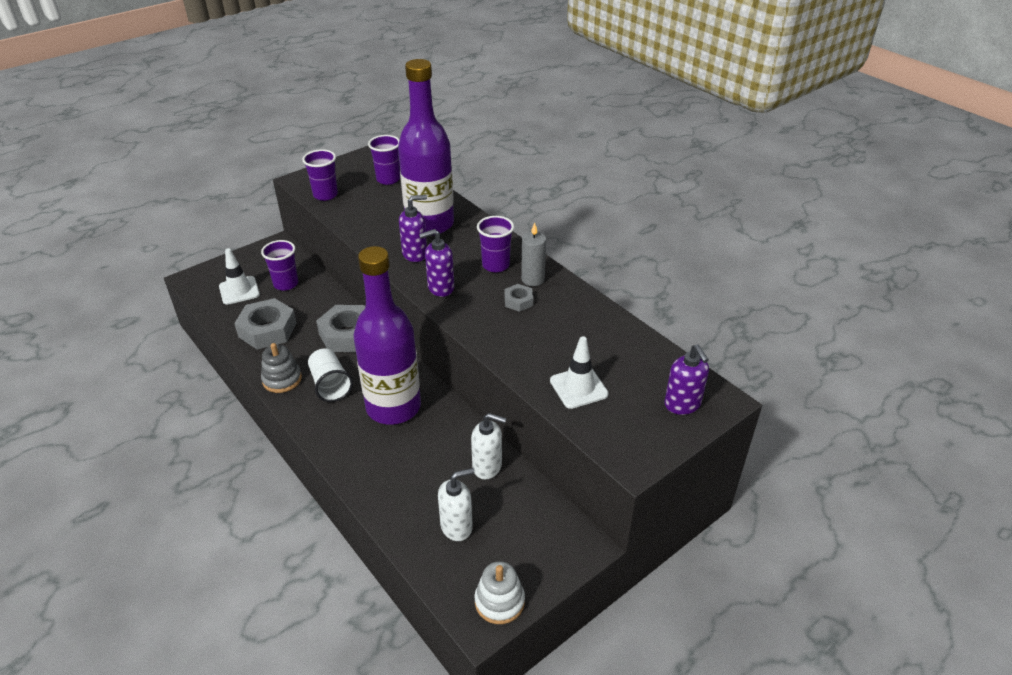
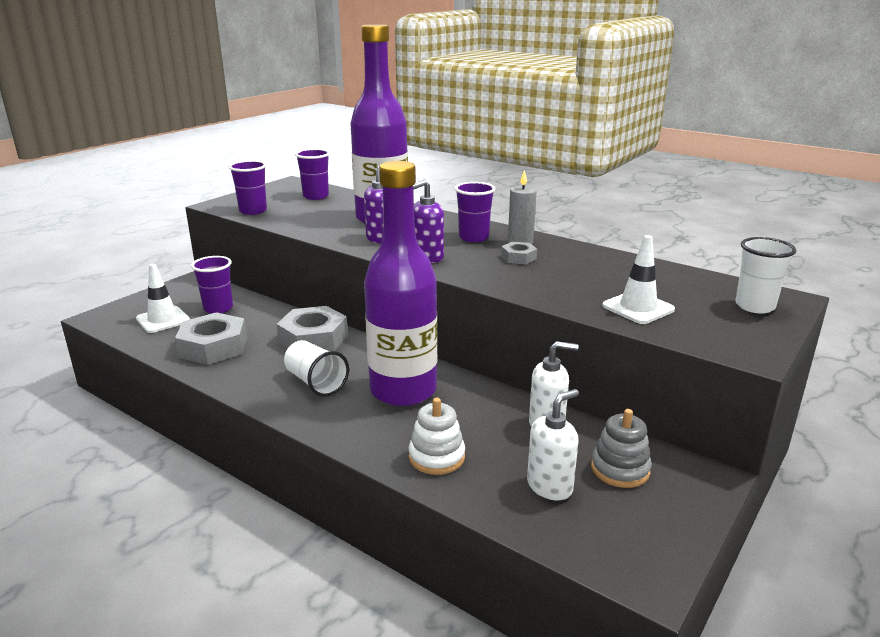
camera: 15 degrees left, 15 degrees down
grey stacking toy [261,343,302,393] -> grey stacking toy moved to [591,409,652,488]
white stacking toy [475,561,525,624] -> white stacking toy moved to [409,398,465,475]
purple soap dispenser [664,345,709,415] -> white cup [736,237,796,314]

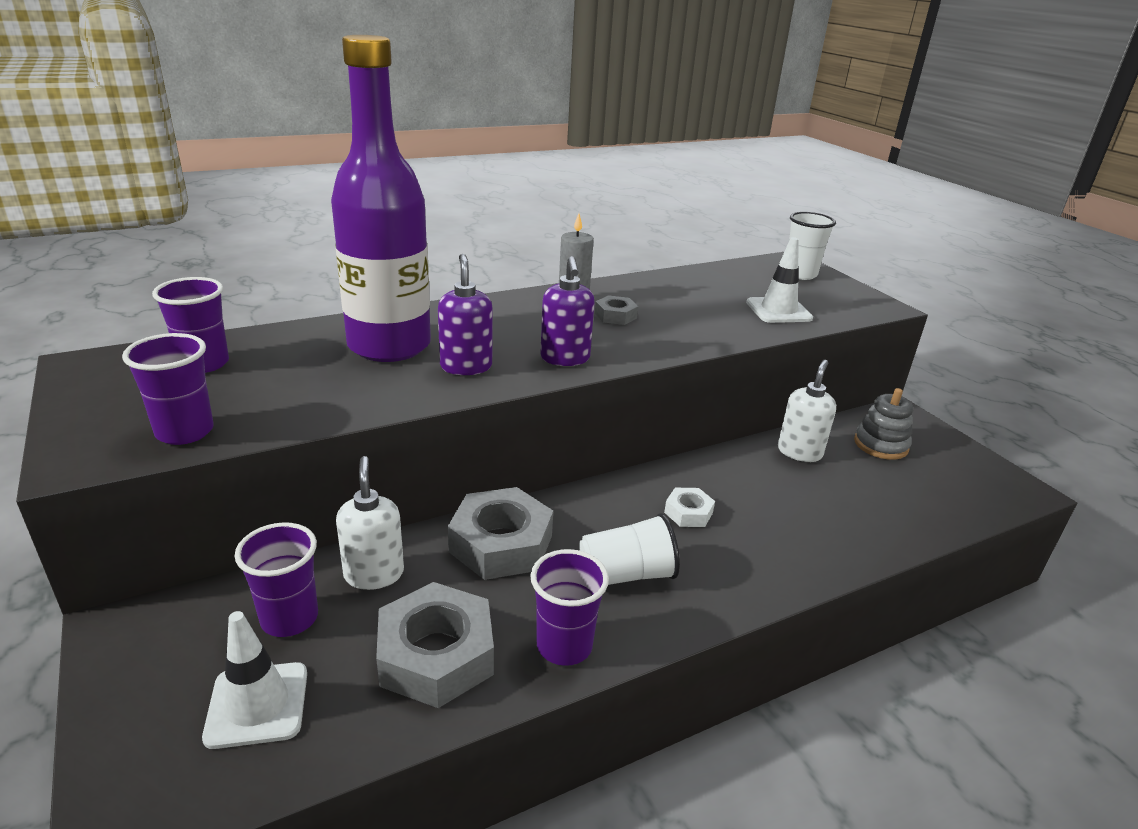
camera: 65 degrees left, 5 degrees up
purple bottle [364,161,437,406] -> white nut [664,488,715,527]
white stacking toy [409,398,465,475] -> none
purple cup [455,182,495,242] -> purple cup moved to [530,549,609,666]
white soap dispenser [527,389,579,501] -> white soap dispenser moved to [336,456,404,590]

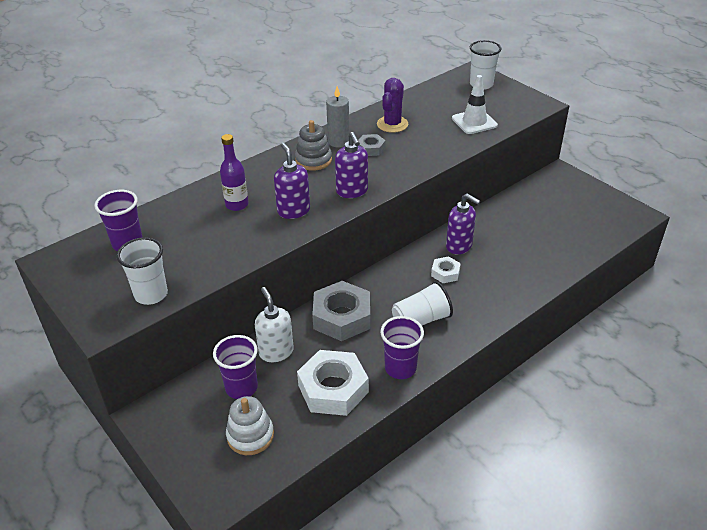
camera: 10 degrees left, 10 degrees up
purple cup [122,333,214,445] -> white cup [117,237,168,305]
white traffic cone [202,611,307,749] -> white stacking toy [226,396,274,455]
purple bottle [331,35,431,362] -> purple bottle [220,134,249,211], size x0.43
grey nut [376,582,494,708] -> white nut [297,350,369,416]
white soap dispenser [778,360,836,462] -> none
grey stacking toy [854,388,913,460] -> grey stacking toy moved to [295,120,332,171]
none -> purple cactus [377,78,408,133]
none -> purple soap dispenser [446,193,480,255]

